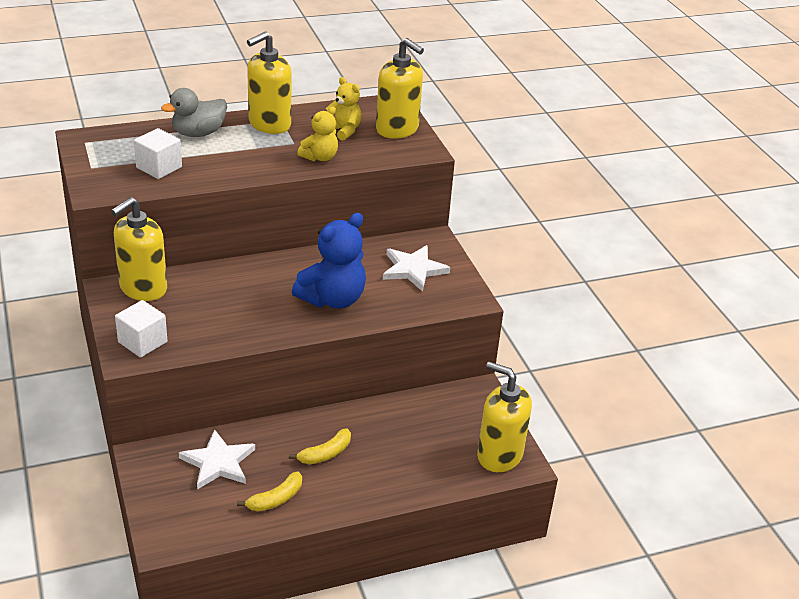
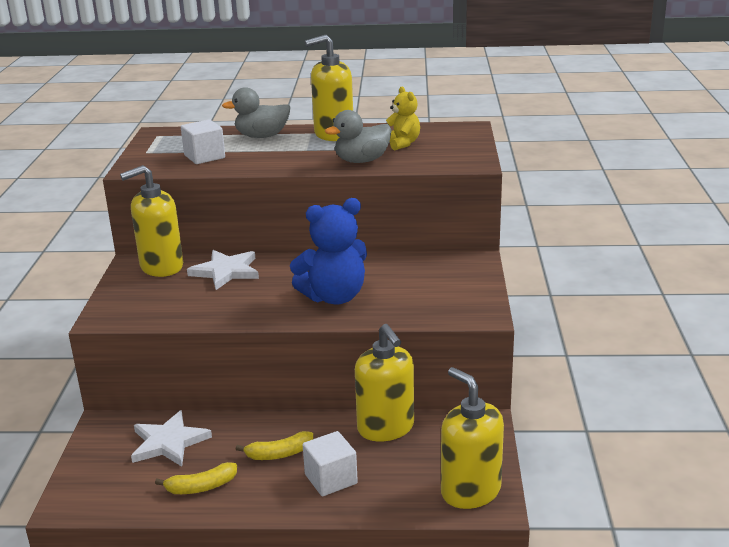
camera: 25 degrees right, 10 degrees down
white cube [115,300,168,357] -> white cube moved to [303,431,358,496]
yellow teddy bear [297,106,338,161] -> grey duck [325,110,392,163]
yellow soap dispenser [376,38,424,139] -> yellow soap dispenser moved to [355,324,414,442]
white star [383,245,450,292] -> white star moved to [187,250,259,290]

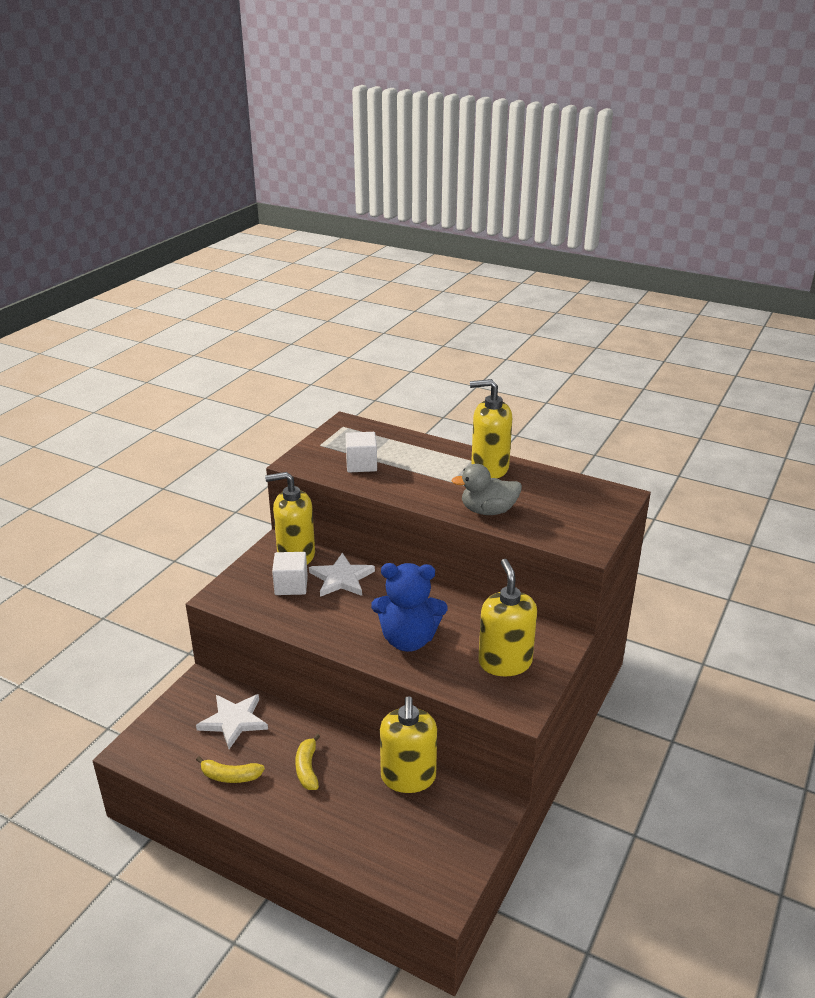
camera: 25 degrees right, 5 degrees up
grey duck [222,87,291,138] -> none
yellow banana [236,431,313,460] -> yellow banana turned 75 degrees clockwise [295,734,320,790]
white cube [303,431,358,496] -> white cube moved to [272,552,308,595]
yellow teddy bear [386,87,420,150] -> none
yellow soap dispenser [441,367,504,509] -> yellow soap dispenser moved to [478,559,537,676]

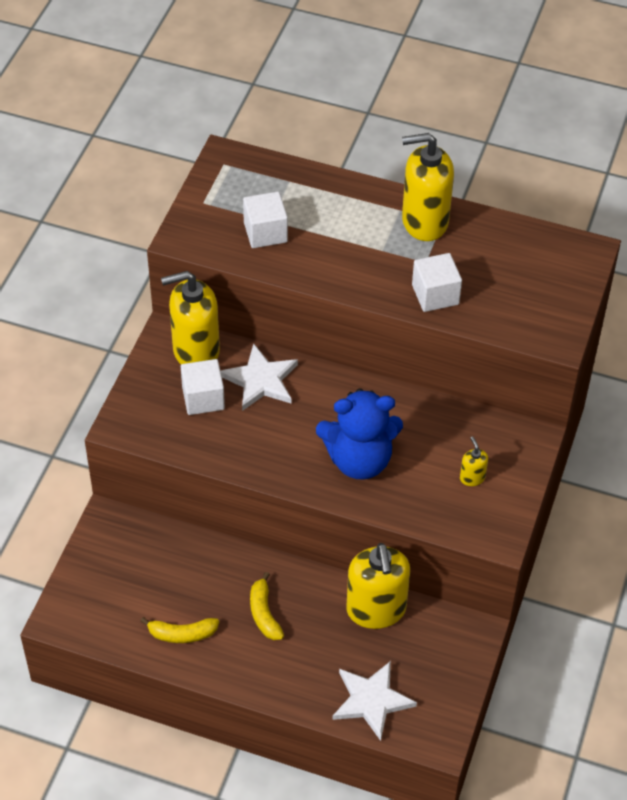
camera: 10 degrees left, 20 degrees up
white star [196,694,268,749] -> white star moved to [332,661,417,741]
grey duck [451,464,522,515] -> white cube [412,253,462,312]
yellow soap dispenser [478,559,537,676] -> yellow soap dispenser [460,437,488,486], size x0.43

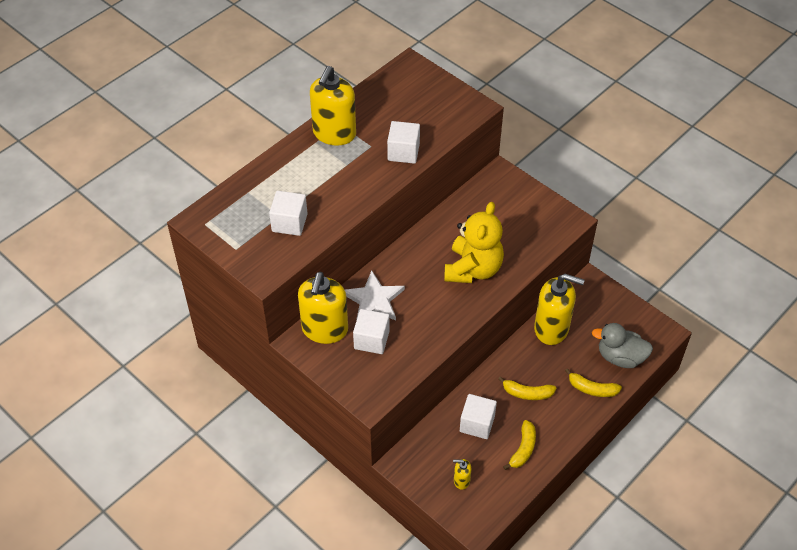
camera: 65 degrees left, 0 degrees up
blue teddy bear [316,388,403,480] -> yellow teddy bear [444,202,504,283]
white star [332,661,417,741] -> grey duck [592,323,653,368]
yellow soap dispenser [460,437,488,486] -> yellow soap dispenser moved to [453,459,472,490]
none -> white cube [460,394,497,439]
none -> yellow banana [565,368,622,397]

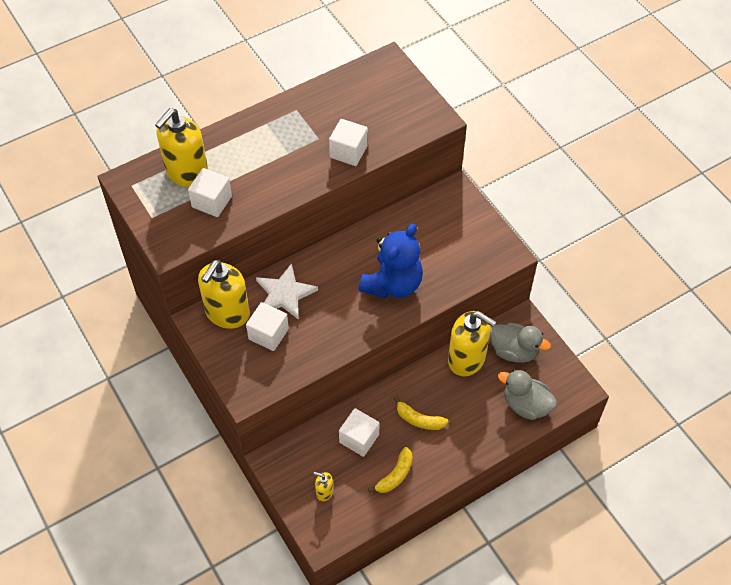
camera: 15 degrees right, 5 degrees up
yellow soap dispenser [310,66,356,146] -> yellow soap dispenser moved to [155,108,208,187]
yellow teddy bear [444,202,504,283] -> blue teddy bear [359,224,423,299]
yellow banana [565,368,622,397] -> none
none -> grey duck [490,323,551,363]

